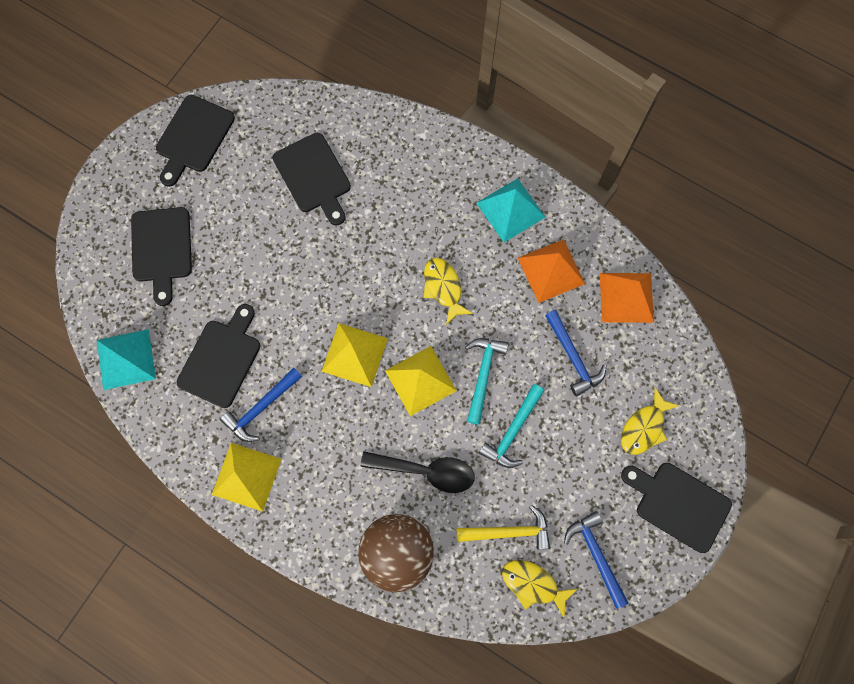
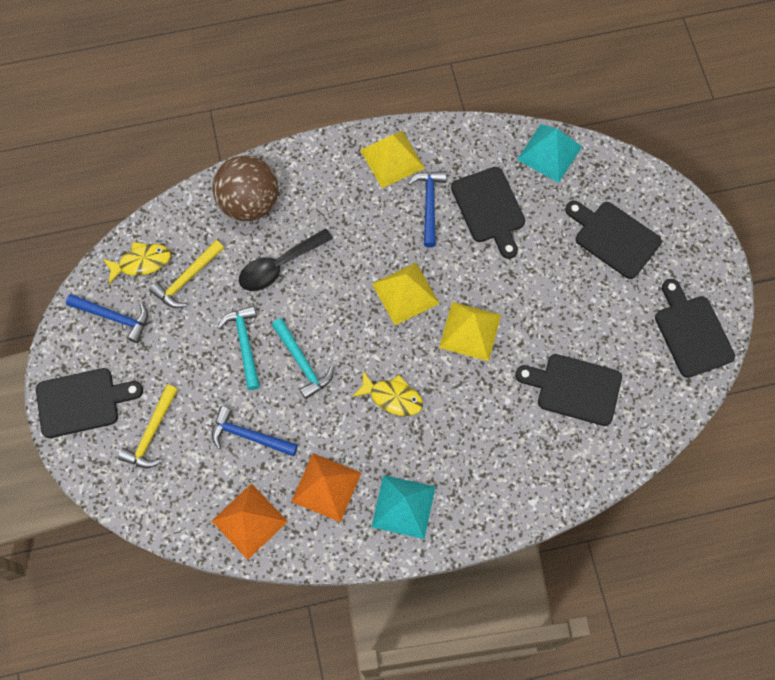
camera: 135 degrees right, 5 degrees down
yellow pyramid [385,346,457,416] -> yellow pyramid moved to [439,302,501,361]
yellow fish [621,388,679,455] -> yellow hammer [118,384,178,468]

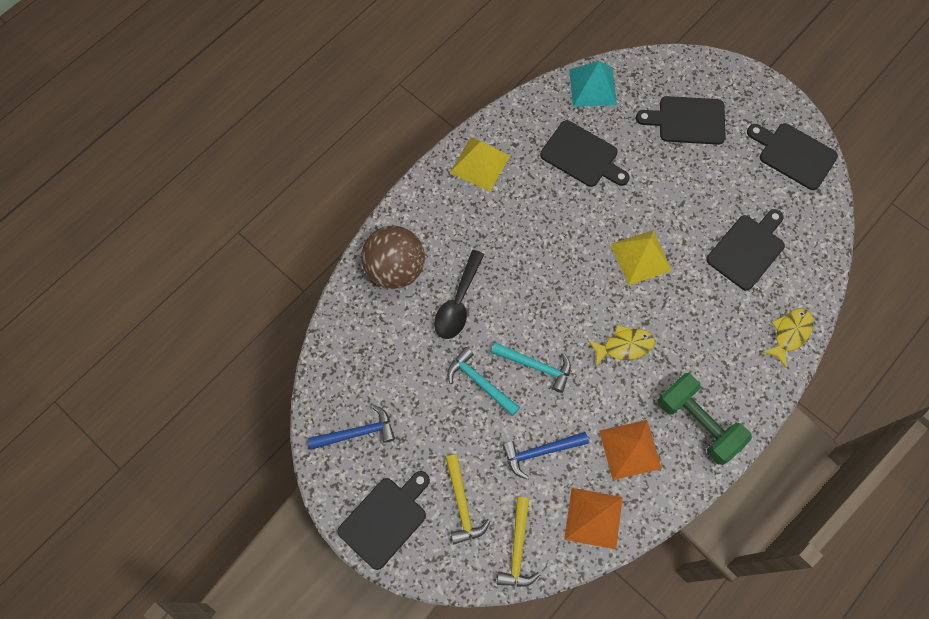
camera: 35 degrees left, 0 degrees up
yellow fish [103,242,171,284] -> yellow fish moved to [763,308,814,368]
yellow hammer [149,240,224,308] -> yellow hammer moved to [497,497,540,587]
yellow pyramid [372,263,440,325] -> none
turquoise pyramid [372,475,436,539] -> green dumbbell [658,373,752,465]
blue hammer [408,171,446,247] -> none
black cutting board [515,354,622,426] -> black cutting board turned 150 degrees clockwise [706,209,785,291]

